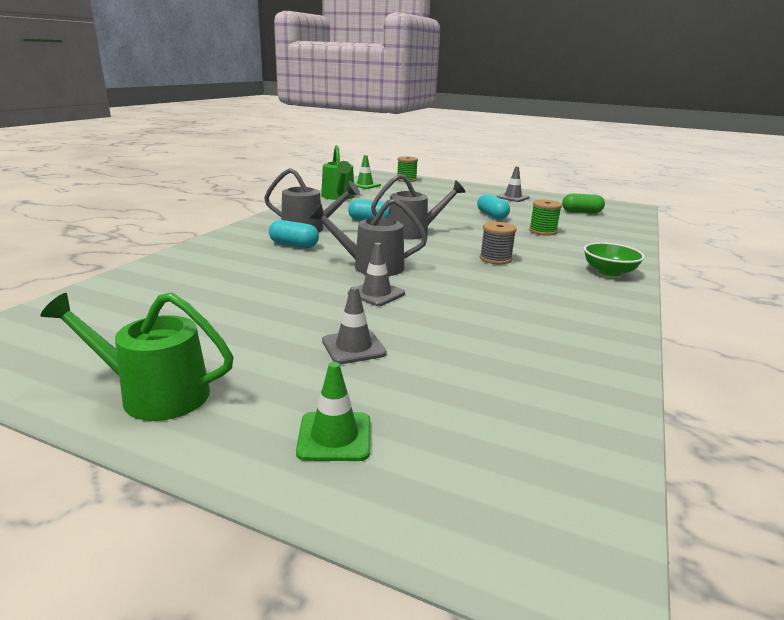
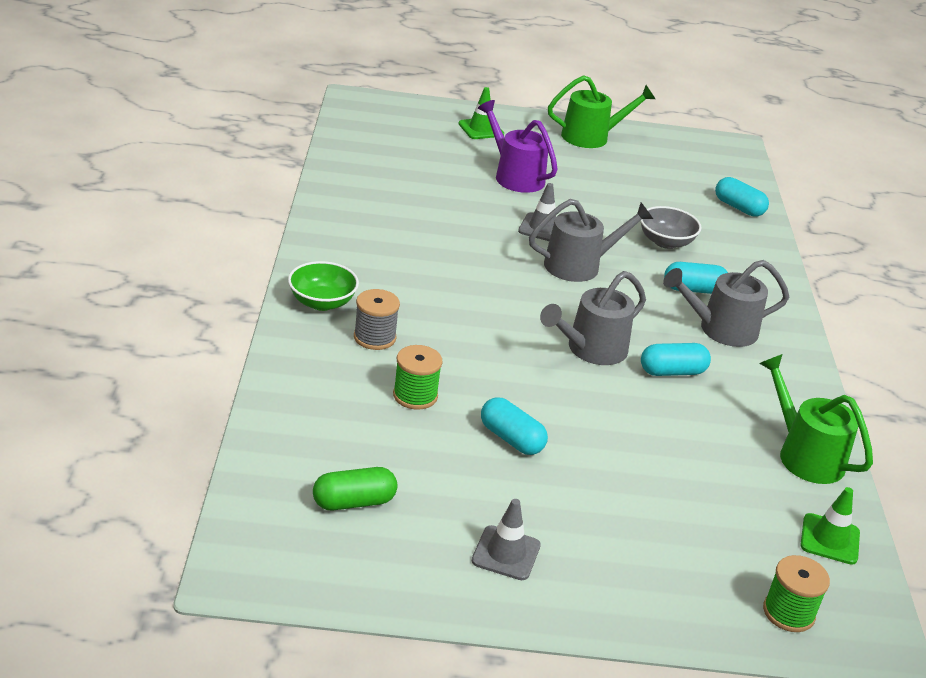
camera: 155 degrees right, 10 degrees up
grey traffic cone [322,286,387,364] -> purple watering can [478,100,558,193]
grey spool [480,222,517,265] -> grey spool moved to [354,289,400,350]
none -> grey bowl [640,206,701,249]
none -> turquoise capsule [715,177,769,217]

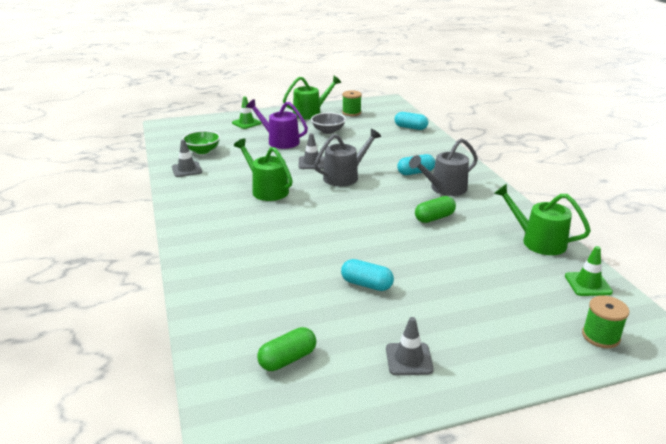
camera: 15 degrees left, 5 degrees down
green bowl [288,261,359,311] -> green bowl moved to [182,131,220,154]
grey spool [354,289,400,350] -> none
green spool [393,345,443,410] -> green spool moved to [342,90,362,116]
grey watering can [540,271,646,365] -> none
grey bowl [640,206,701,249] -> grey bowl moved to [311,113,346,134]
turquoise capsule [641,343,711,376] -> green capsule [415,196,456,223]
none -> grey traffic cone [172,139,202,177]
none -> green watering can [234,138,293,201]

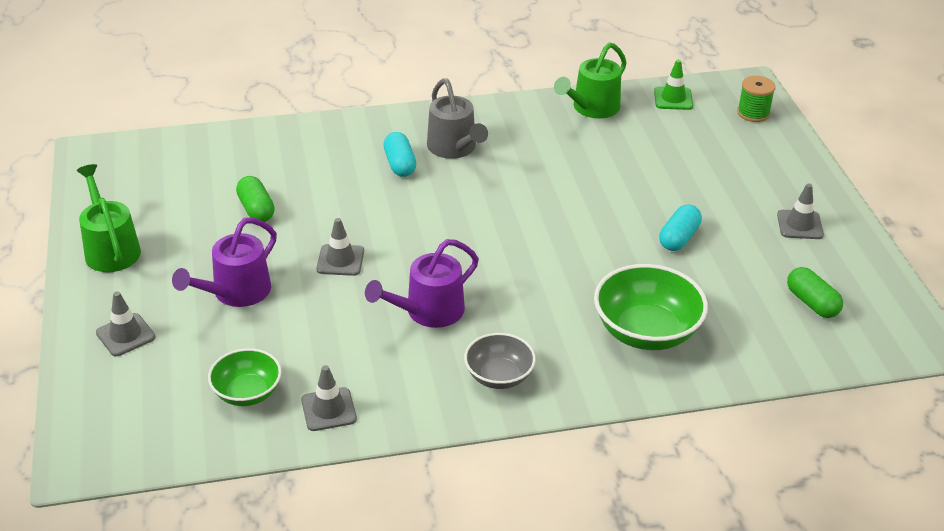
camera: 85 degrees left, 10 degrees up
green traffic cone [232,97,261,129] -> grey traffic cone [96,291,155,356]
green watering can [234,138,293,201] -> purple watering can [365,239,479,328]
grey bowl [311,113,346,134] -> grey bowl moved to [464,333,536,389]
grey watering can [314,129,381,186] -> none
green spool [342,90,362,116] -> none
turquoise capsule [395,112,428,130] -> none
green capsule [415,196,456,223] -> green capsule moved to [236,176,275,222]
none -> green bowl [594,264,708,350]

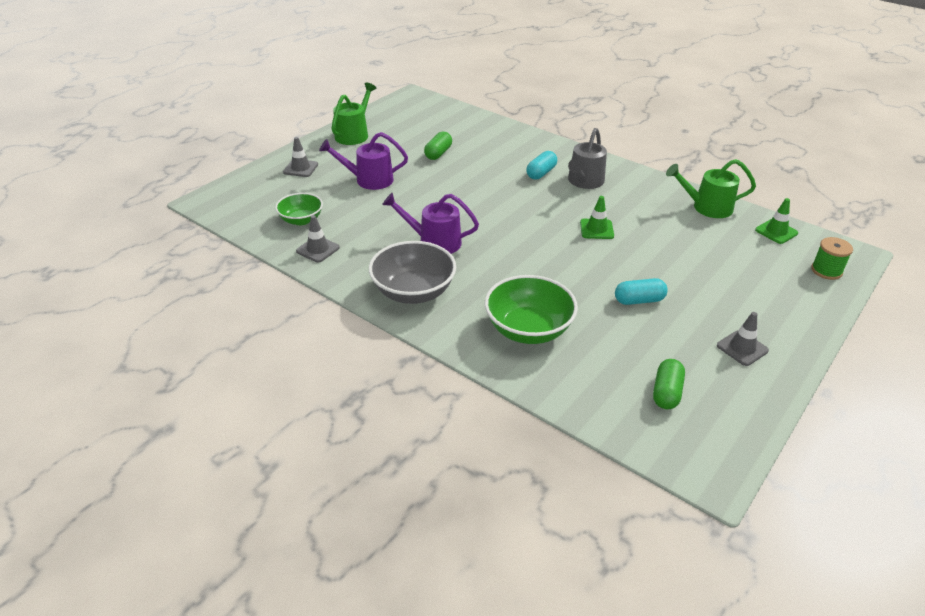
camera: 50 degrees right, 0 degrees up
grey traffic cone [317,218,364,276] -> none
grey bowl [464,333,536,389] -> grey bowl [369,241,456,304], size x1.64
none -> green traffic cone [580,196,614,239]

